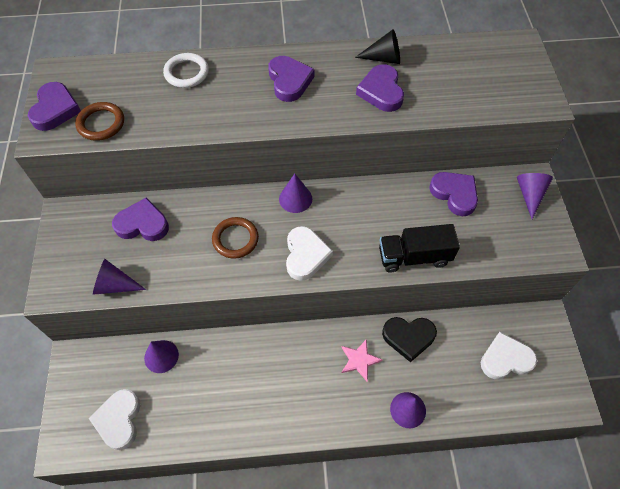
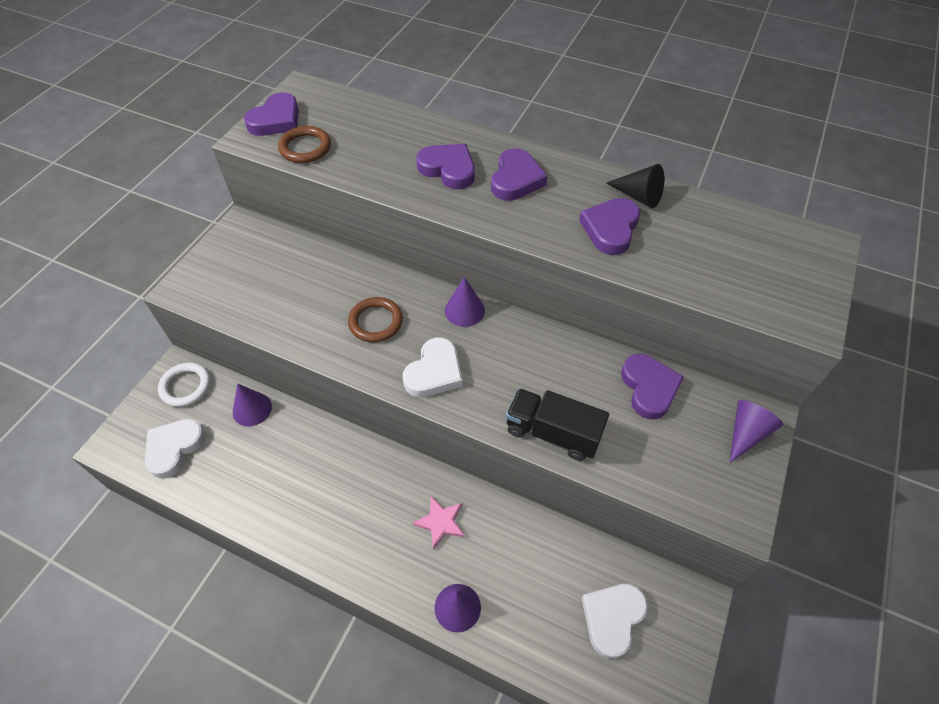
camera: 30 degrees right, 5 degrees down
purple cone [93,259,146,295] -> none
purple heart [112,197,169,241] -> purple heart moved to [416,144,475,189]
white ring [163,53,209,88] -> white ring moved to [158,362,210,407]
black heart [382,317,437,362] -> none
white heart [481,332,537,379] -> white heart turned 75 degrees counterclockwise [582,584,648,659]

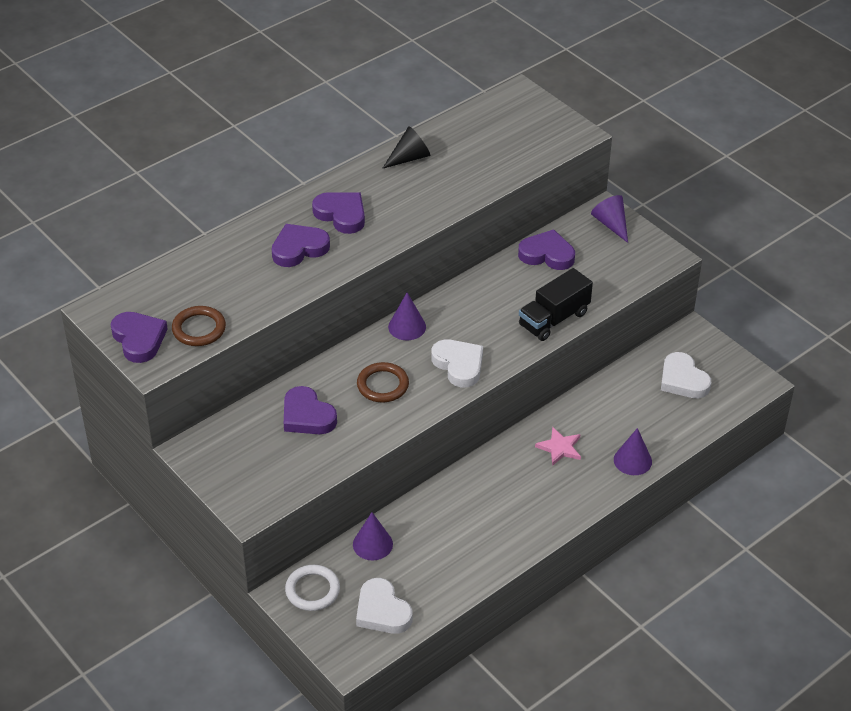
camera: 65 degrees left, 10 degrees down
purple heart [579,198,640,255] -> purple heart moved to [284,386,337,434]

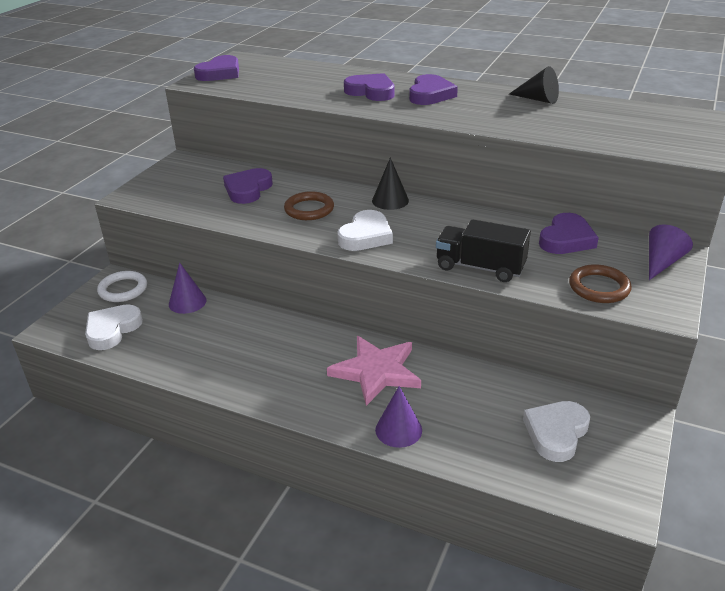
camera: 65 degrees right, 10 degrees down
brown ring [172,306,226,346] -> brown ring moved to [569,264,632,303]
purple cone [388,292,426,340] -> black cone [372,157,409,210]
purple heart [518,229,575,270] -> purple heart turned 45 degrees clockwise [539,213,599,254]
pink star [535,427,581,466] -> pink star [327,336,421,406], size x1.77

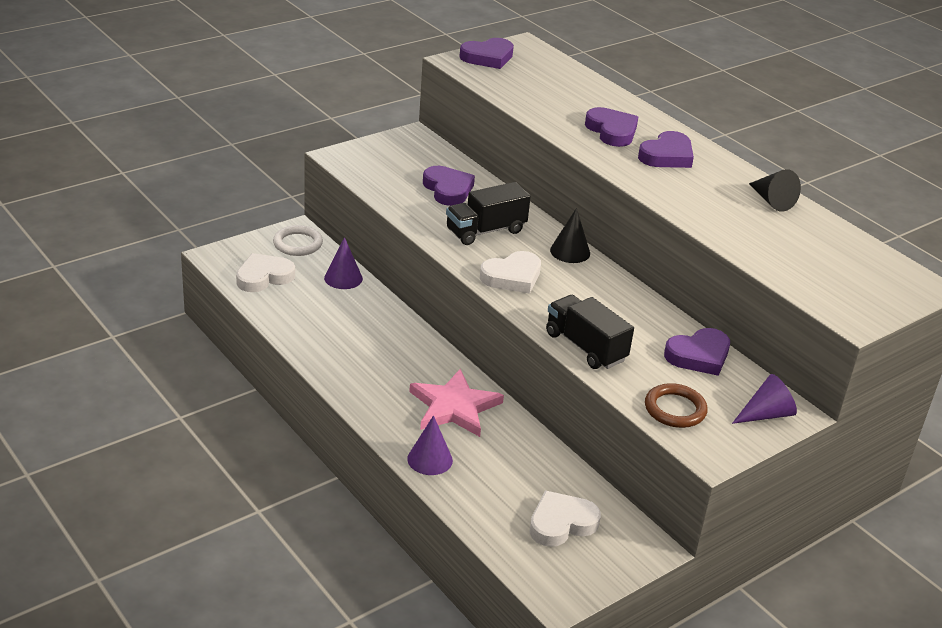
camera: 25 degrees right, 0 degrees up
purple heart [223,168,273,204] -> purple heart turned 105 degrees clockwise [423,166,475,206]
brown ring [284,191,334,220] -> black truck [446,182,531,245]

